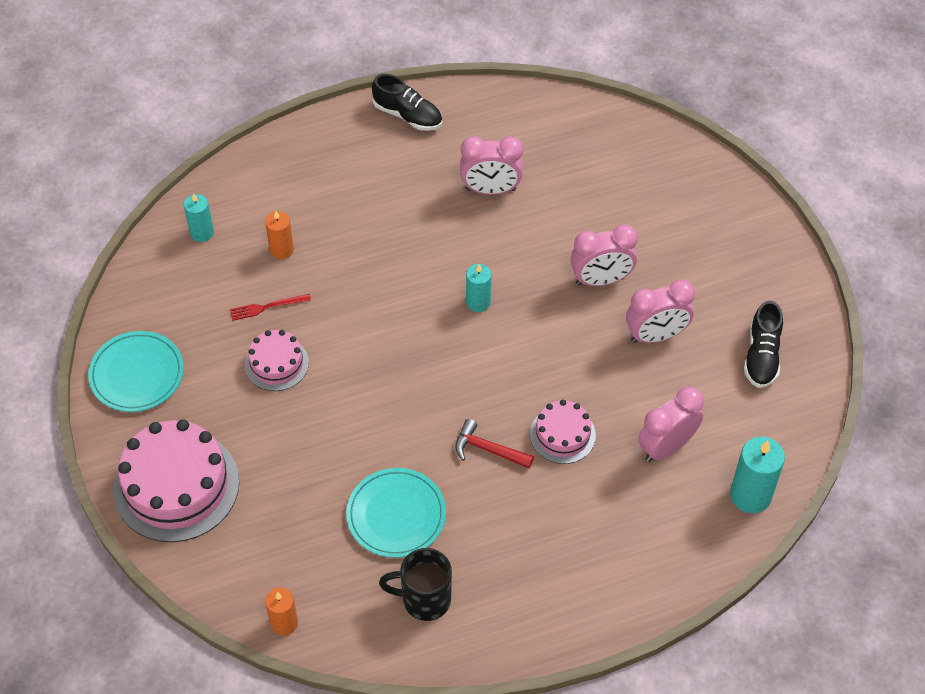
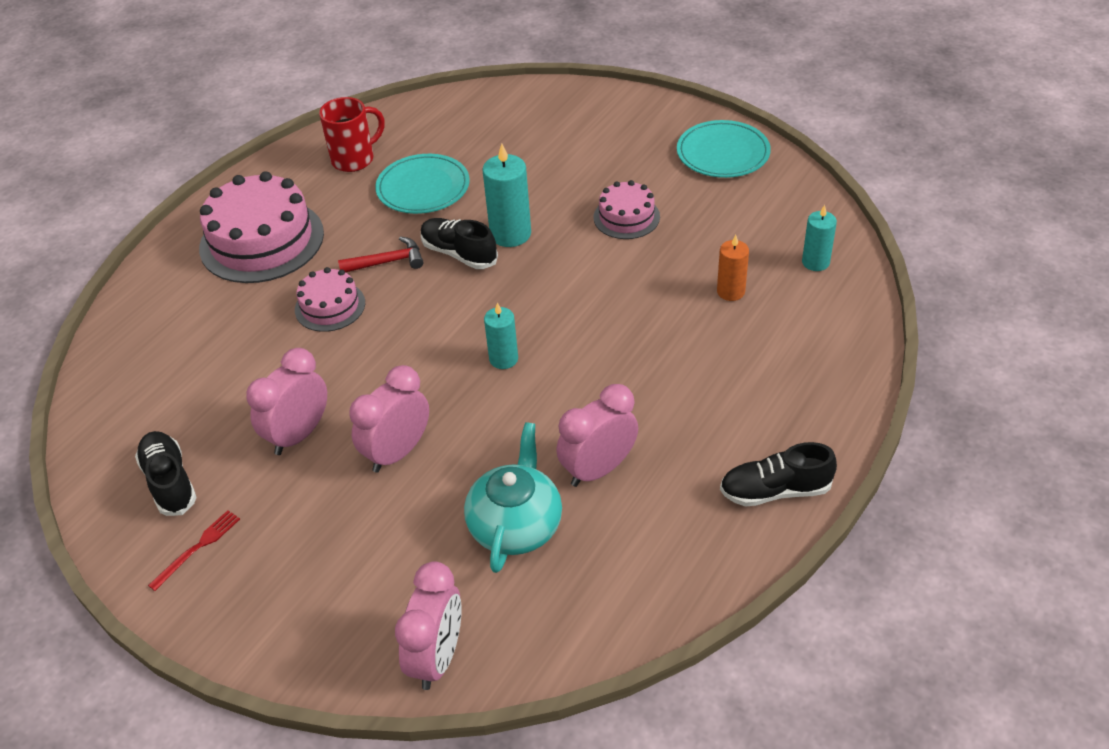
camera: 145 degrees right, 10 degrees down
pink cake [114,419,239,542] -> pink cake moved to [199,171,324,283]
red fork [230,294,311,321] -> red fork moved to [148,510,240,591]
orange candle [265,588,298,636] -> none
black mug [379,548,452,621] -> red mug [319,97,385,172]
pink clock [638,387,704,462] -> pink clock moved to [395,561,462,690]
turquoise candle [730,437,785,513] -> turquoise candle moved to [482,143,531,247]
none -> black shoe [421,218,498,269]
none -> turquoise teapot [464,422,562,573]

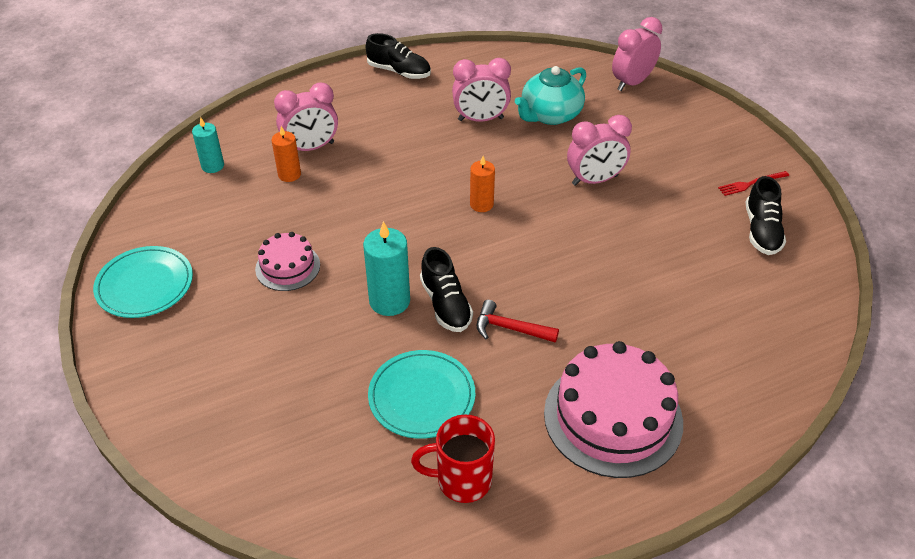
camera: 150 degrees left, 0 degrees up
pink clock [246,348,327,455] -> pink clock moved to [274,83,338,151]
pink cake [295,267,365,332] -> none
turquoise candle [484,303,518,369] -> orange candle [470,156,495,212]

